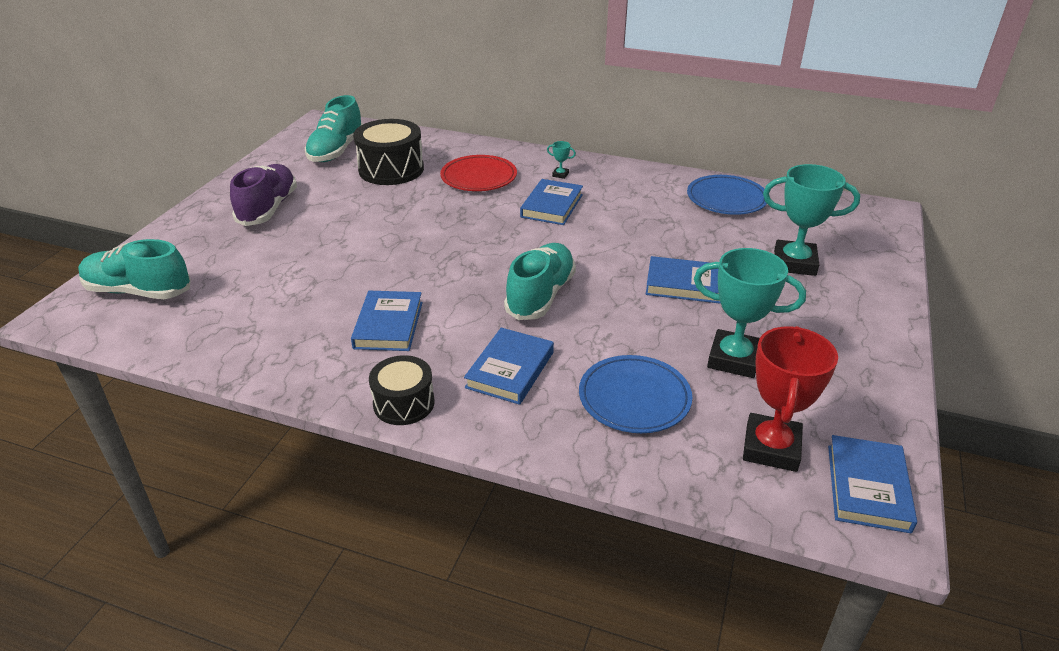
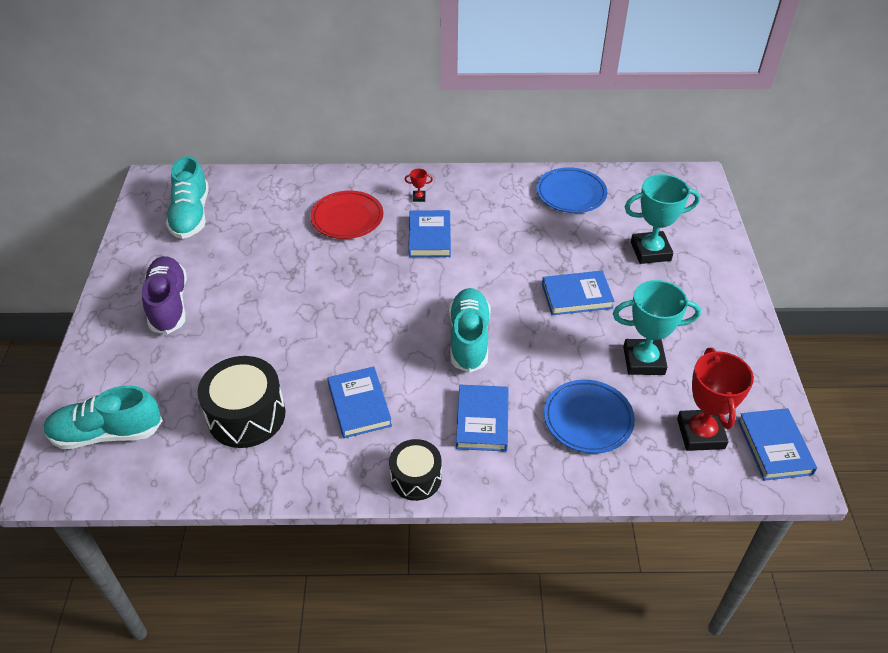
camera: 20 degrees left, 10 degrees up
black drum [353,119,424,185] -> black drum moved to [197,356,285,448]
turquoise trophy [547,141,576,179] -> red trophy [405,169,433,202]

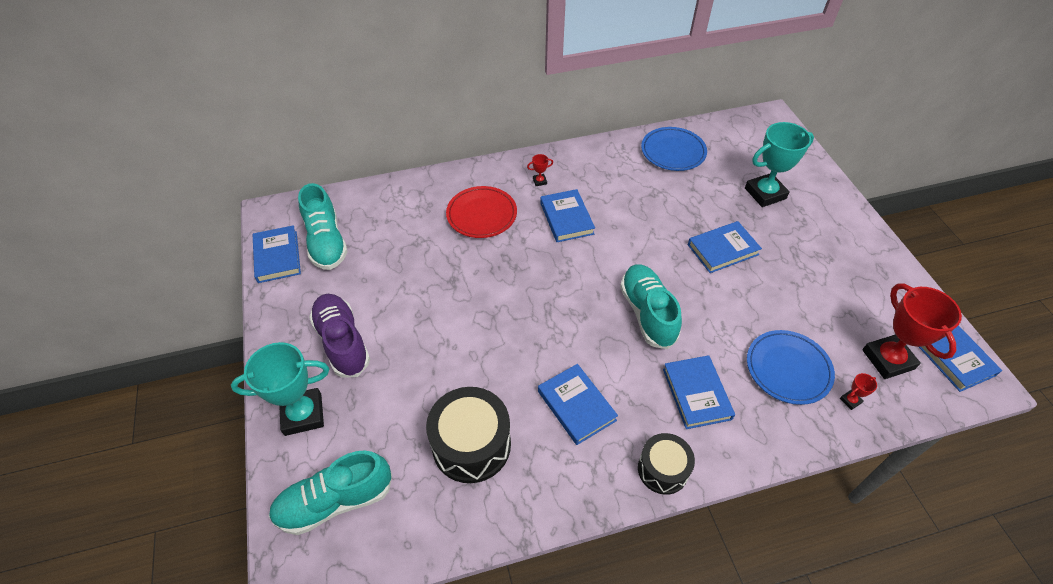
camera: 15 degrees left, 5 degrees up
turquoise trophy [613,280,701,375] -> turquoise trophy moved to [231,342,329,436]
none -> blue book [253,225,301,283]
none -> red trophy [840,373,877,410]

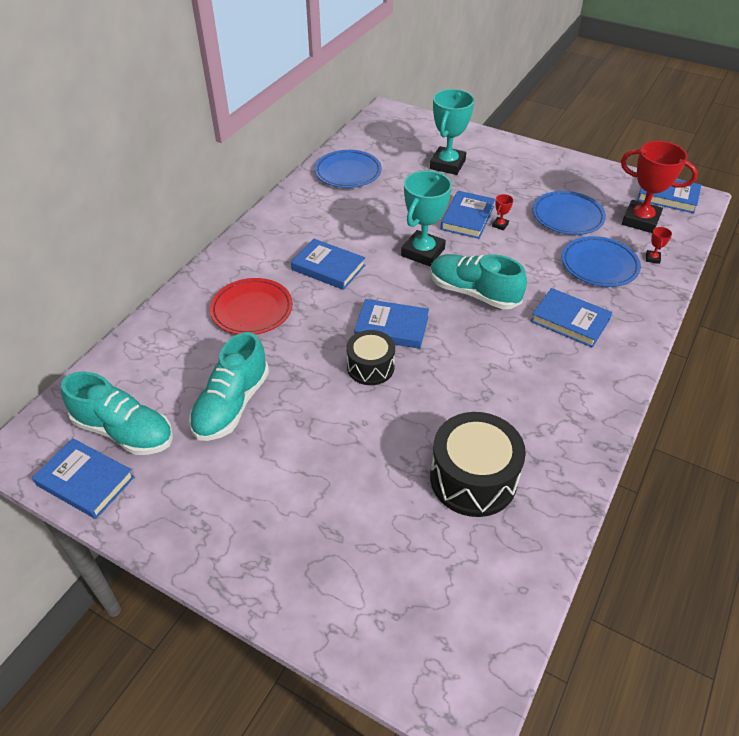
camera: 45 degrees left, 5 degrees down
turquoise trophy [231,342,329,436] -> turquoise trophy moved to [401,171,452,266]
turquoise shoe [269,450,392,535] -> turquoise shoe moved to [189,332,269,441]
purple shoe [309,294,370,378] -> none
red trophy [527,154,553,186] -> red trophy moved to [492,194,513,230]
blue book [538,364,618,445] -> blue book moved to [355,299,429,349]
black drum [638,433,695,495] -> black drum moved to [346,330,395,385]
none -> blue plate [532,191,606,235]

